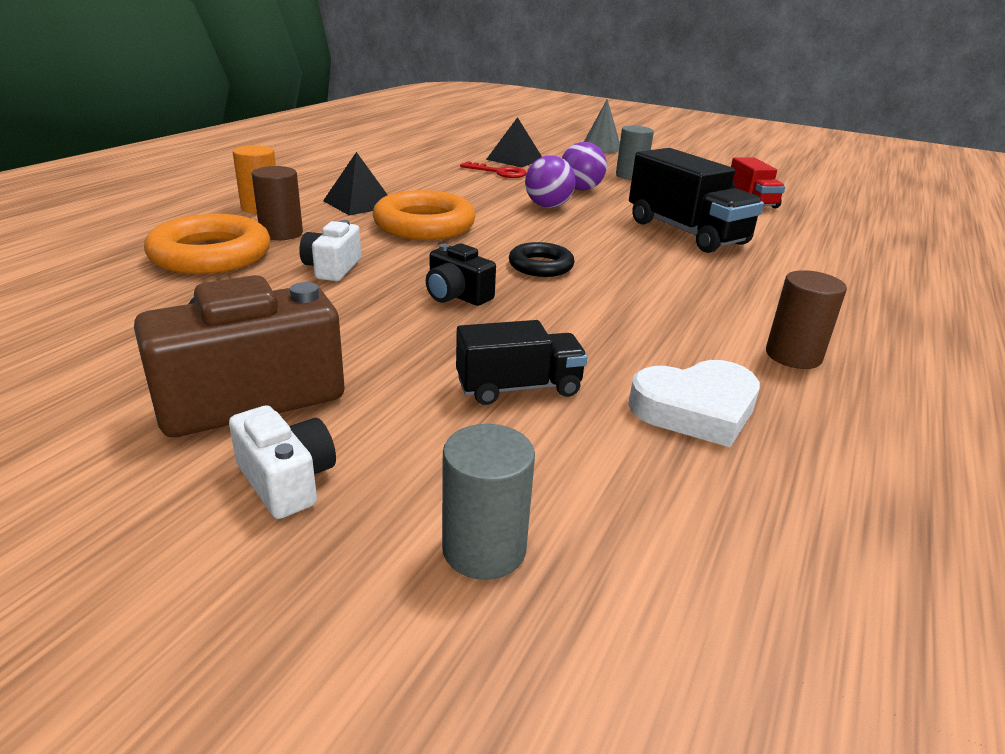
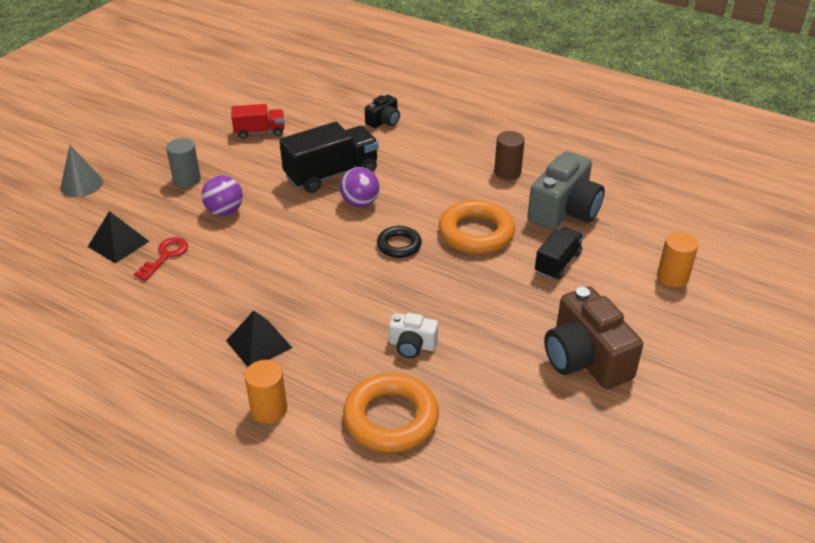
camera: 85 degrees left, 10 degrees up
white camera [229,405,336,519] -> none
brown cylinder [252,166,303,240] -> none
orange ring [373,190,476,240] -> orange ring moved to [439,200,515,254]
black camera [426,243,496,306] -> black camera moved to [365,95,400,128]
grey cylinder [442,424,535,580] -> orange cylinder [657,232,698,288]
black truck [456,320,588,405] -> black truck turned 45 degrees clockwise [535,227,584,280]
purple ball [525,155,576,208] -> purple ball moved to [340,167,380,207]
white heart [628,360,760,447] -> grey camera [527,151,605,230]

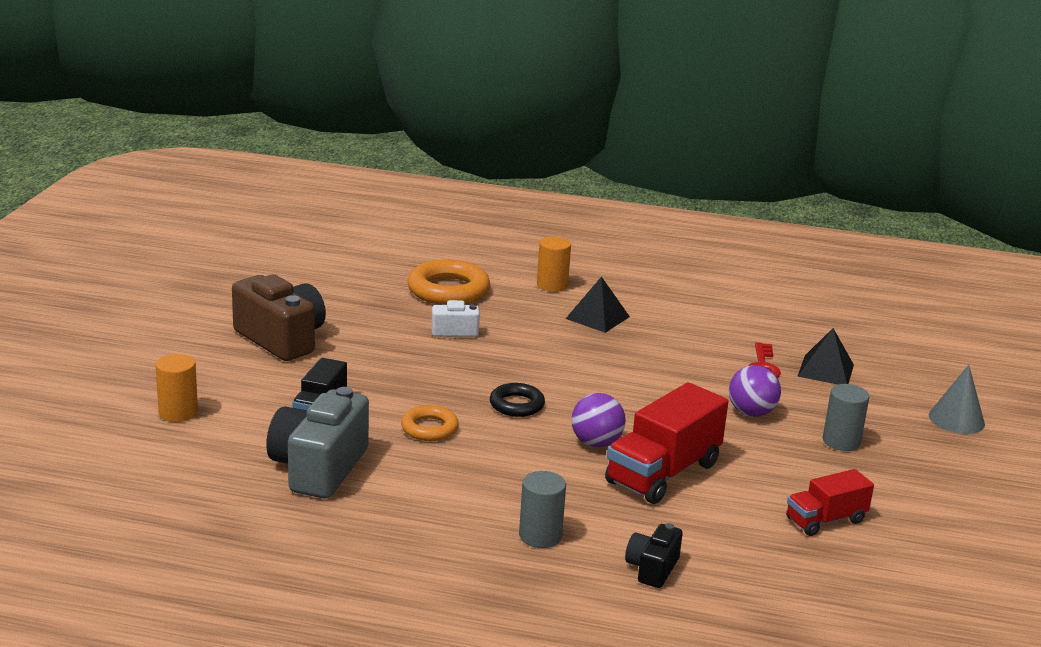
camera: 160 degrees right, 15 degrees down
black truck [279,122,379,193] -> red truck [605,382,728,504]
orange ring [439,200,515,254] -> orange ring [401,405,459,441], size x0.58
brown cylinder [494,131,525,180] -> none
none -> grey cylinder [519,471,566,548]

